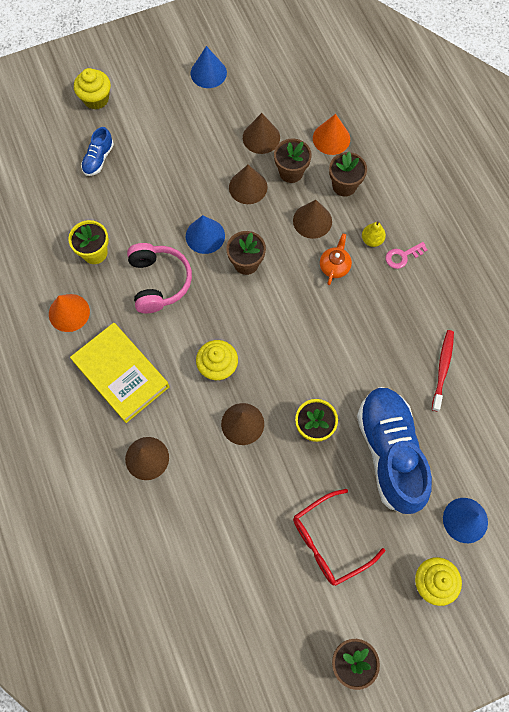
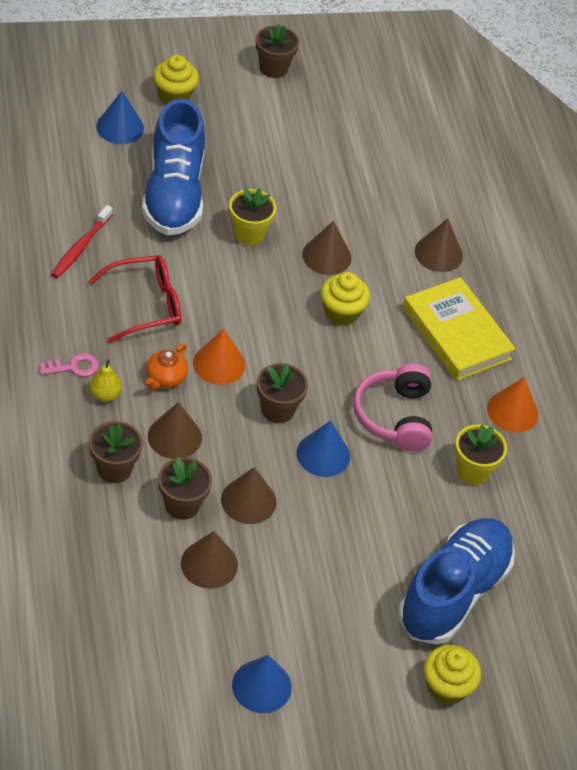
camera: 175 degrees left, 20 degrees down
blue shoe [81,127,114,176] -> blue shoe [398,518,515,645], size x2.27
red glasses [293,489,385,586] -> red glasses moved to [89,255,181,343]
orange cone [313,114,350,155] -> orange cone moved to [193,329,245,385]

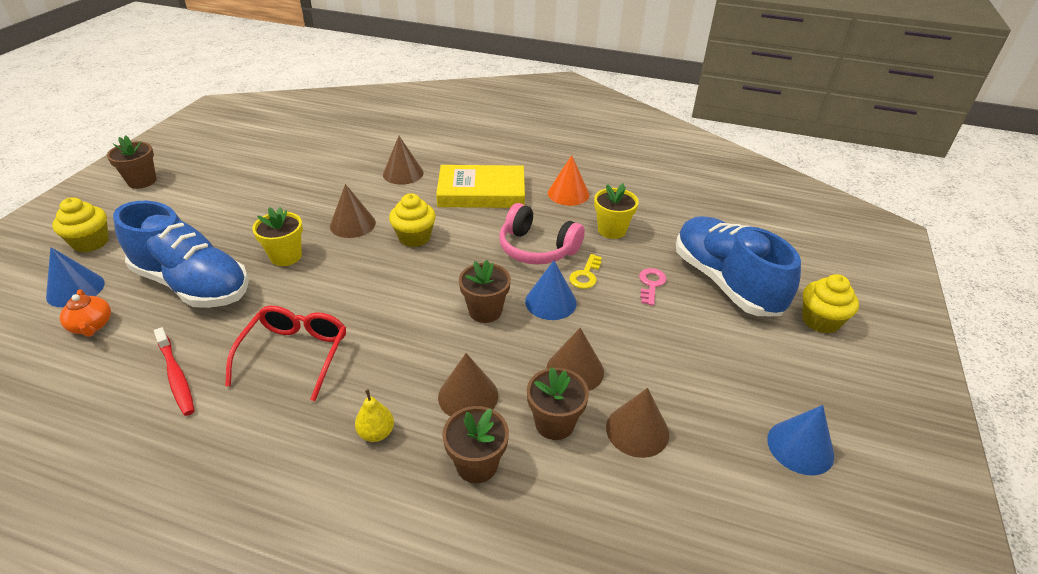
camera: 55 degrees left, 10 degrees down
pink key [40,353,99,377] -> pink key moved to [639,268,667,306]
orange teapot [146,344,188,390] -> orange teapot moved to [60,289,111,337]
orange cone [193,329,245,385] -> none
none -> yellow key [569,254,602,289]

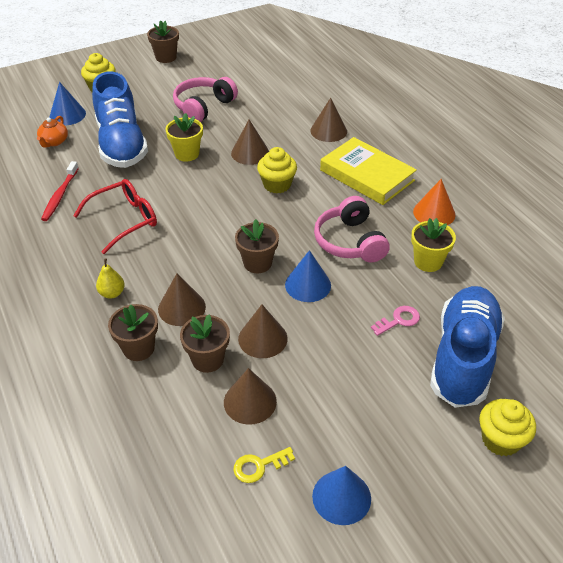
camera: 45 degrees right, 5 degrees up
yellow key [569,254,602,289] -> yellow key moved to [233,447,295,483]
none -> pink headphones [173,77,238,122]

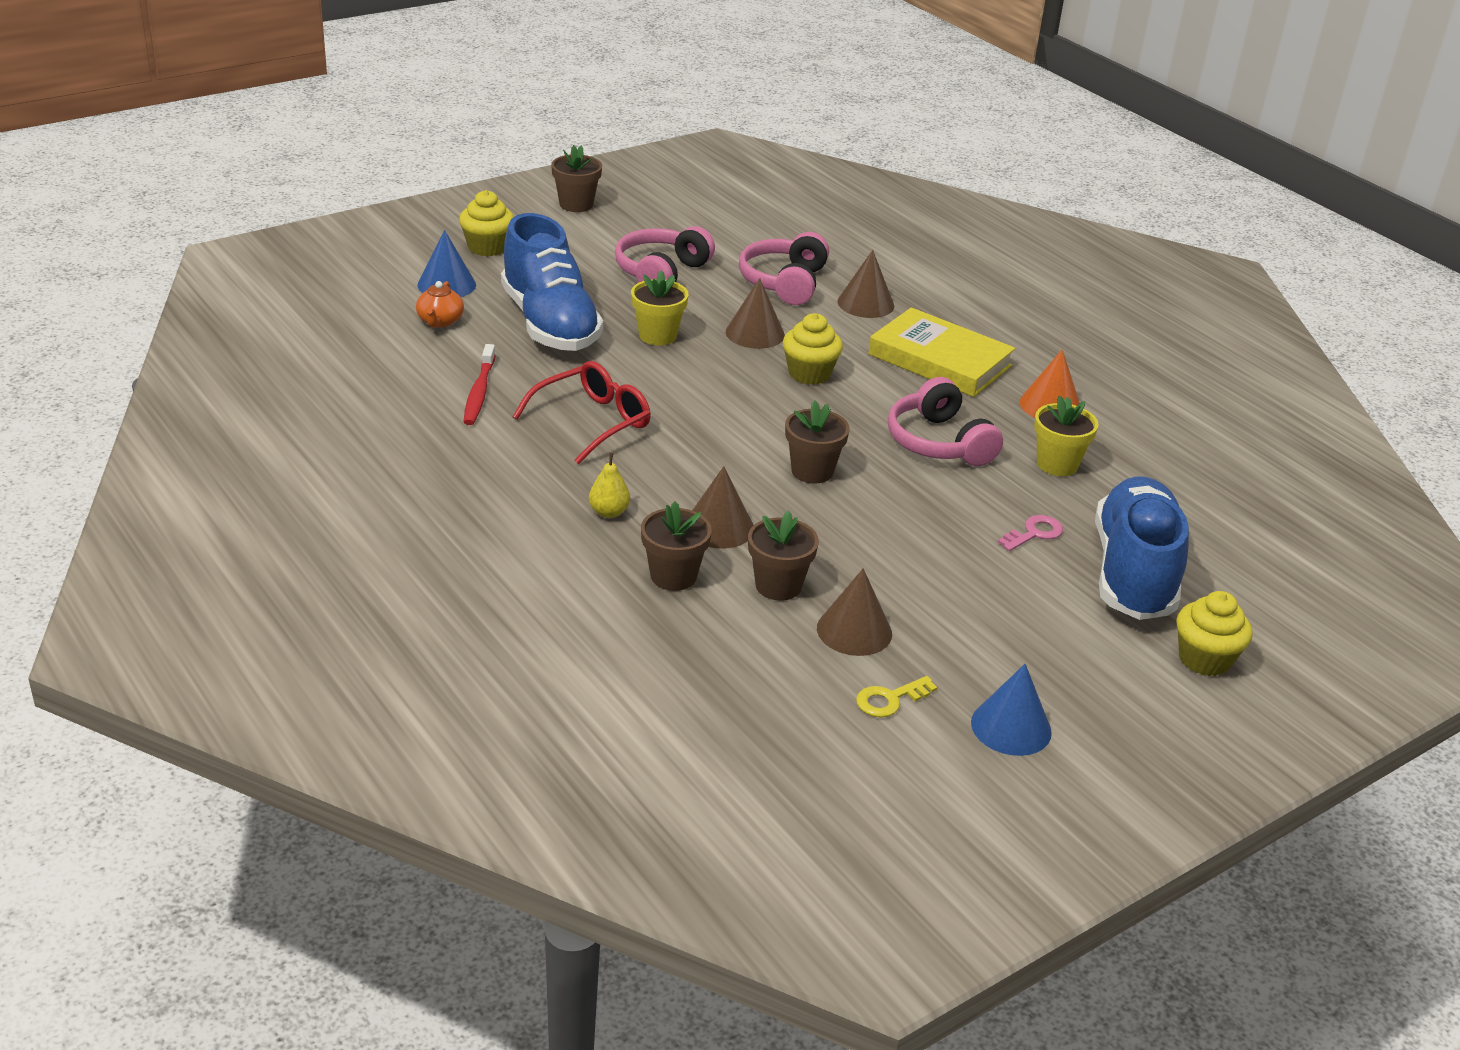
camera: 10 degrees left, 10 degrees down
brown cone [238,305,288,358] -> none
blue cone [285,250,331,302] -> none
none -> pink headphones [739,232,829,305]

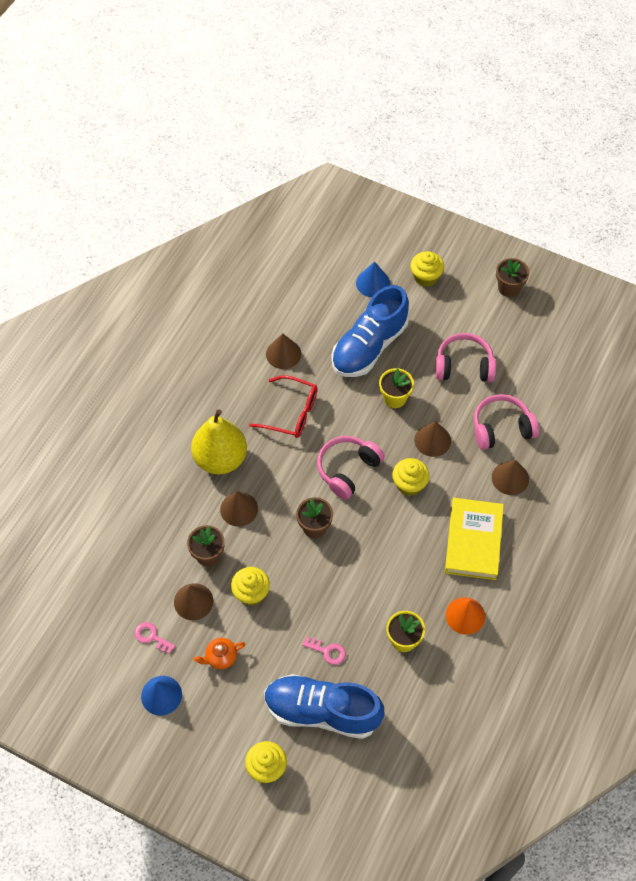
camera: 65 degrees right, 25 degrees up
orange teapot [416,281,464,328] -> orange teapot moved to [193,638,245,669]
red toothbrush [464,344,495,425] -> brown cone [266,333,301,369]
yellow pear [589,453,630,518] -> yellow pear [191,409,247,474], size x2.49
brown flower pot [641,502,712,591] -> none
yellow key [856,676,937,717] -> pink key [135,622,175,654]
pink headphones [888,377,1003,466] -> pink headphones moved to [317,436,385,500]
blue shoe [1095,476,1189,620] -> blue shoe turned 150 degrees counterclockwise [264,674,384,739]
none -> yellow cupcake [231,567,270,606]

